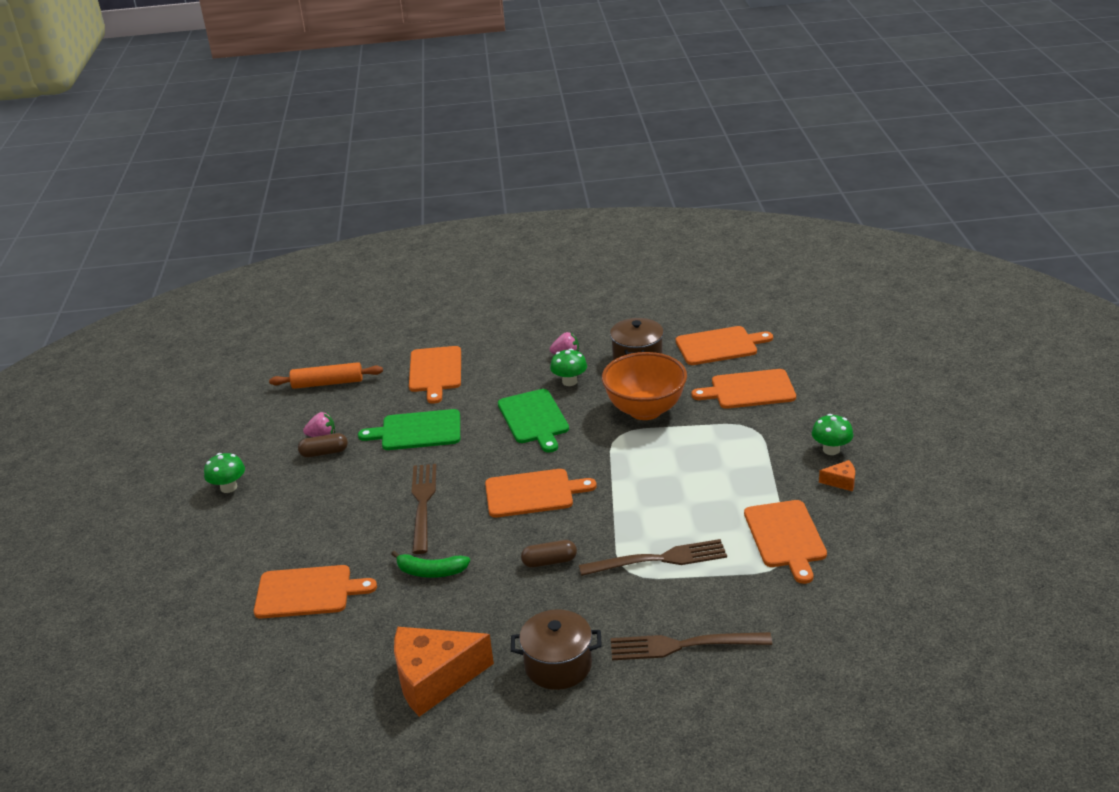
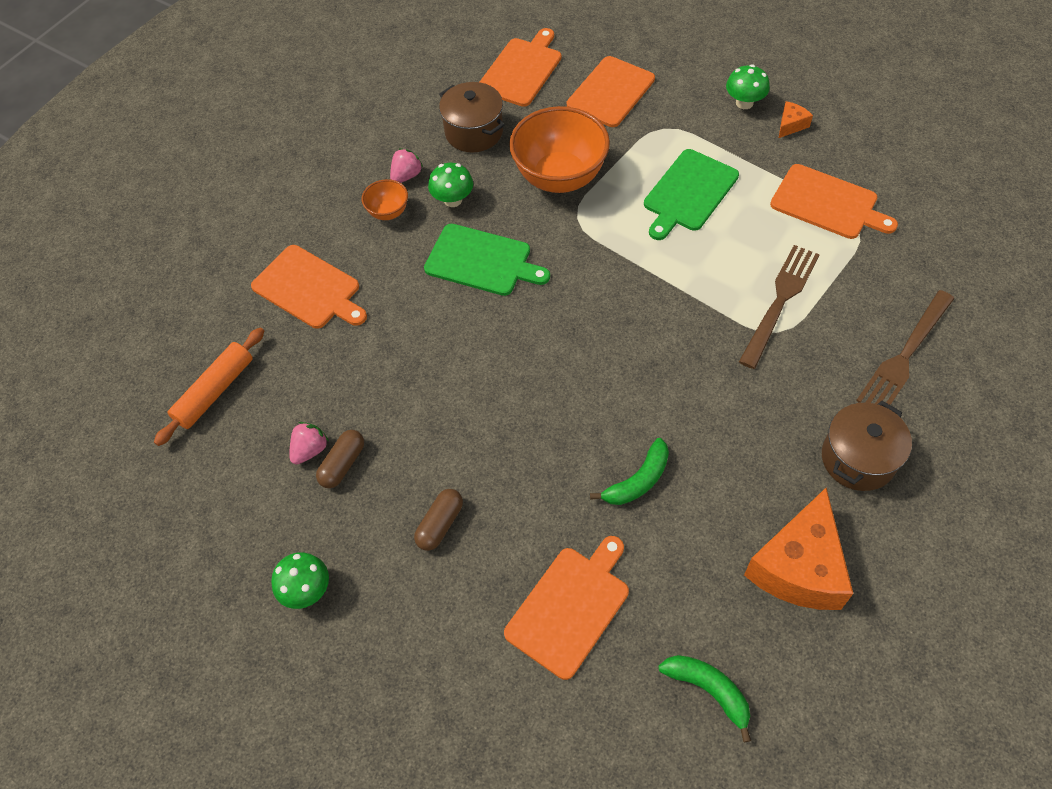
camera: 50 degrees left, 25 degrees up
green cutting board [358,409,460,450] -> green cutting board moved to [644,149,739,240]
brown fork [412,464,437,554] -> none
orange cutting board [485,469,597,518] -> none
brown capsule [521,540,577,568] -> brown capsule moved to [414,489,463,551]
none -> orange bowl [362,179,408,220]
none -> green banana [658,655,751,742]

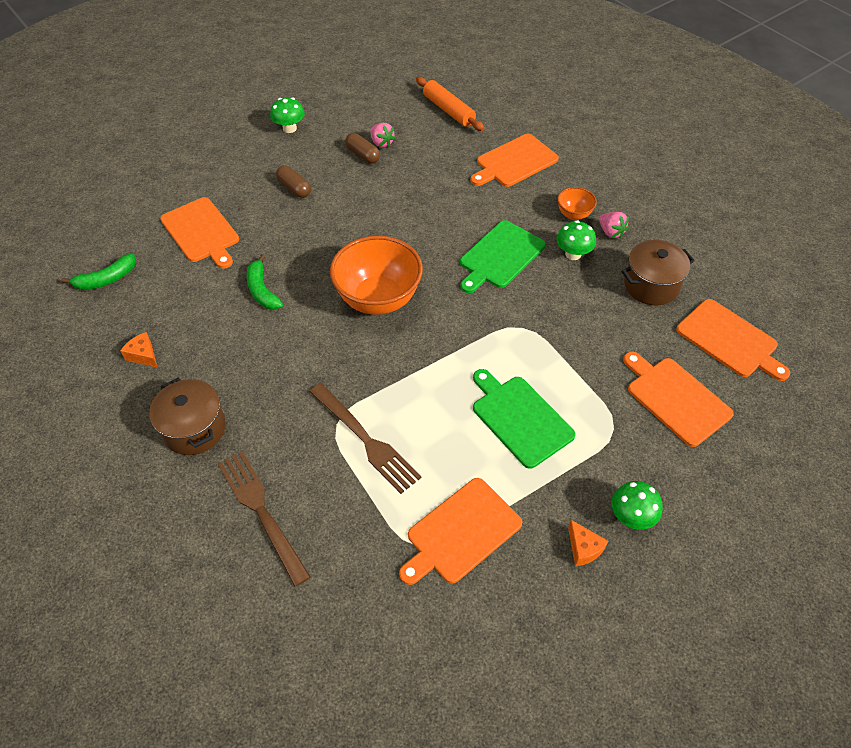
camera: 105 degrees right, 5 degrees down
orange bowl [509,106,610,193] -> orange bowl moved to [330,236,423,315]
orange cheese [744,488,853,610] -> orange cheese [120,332,158,368], size x0.43

